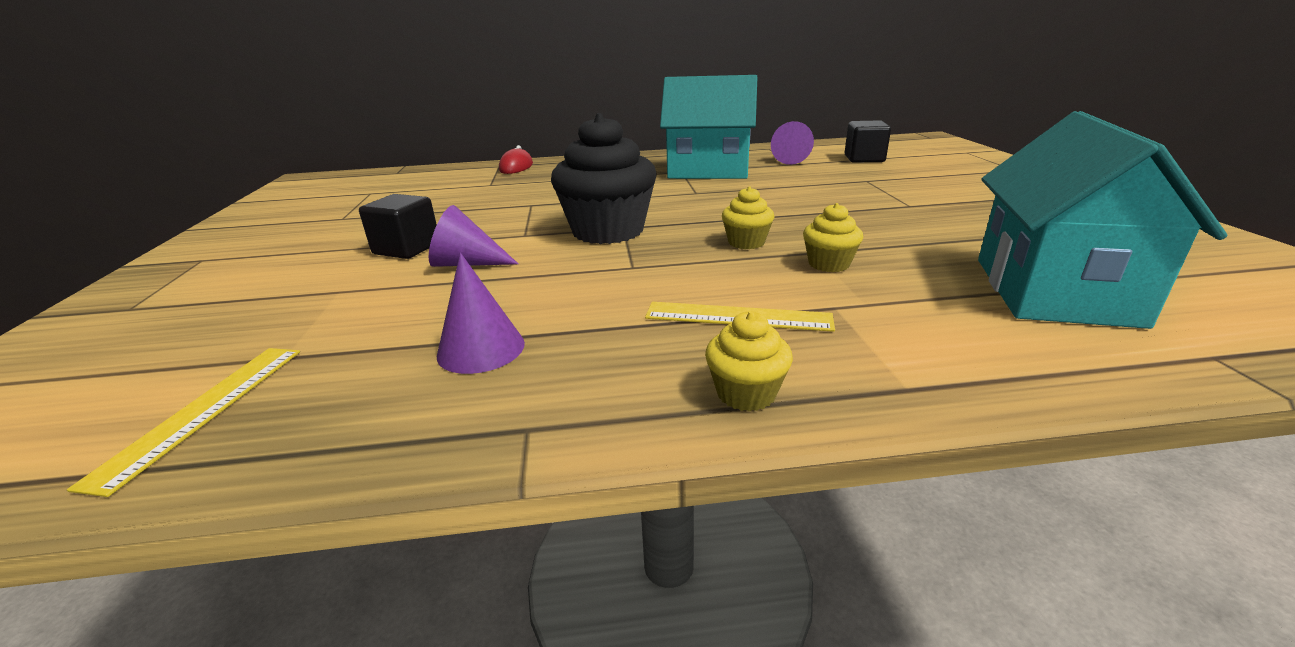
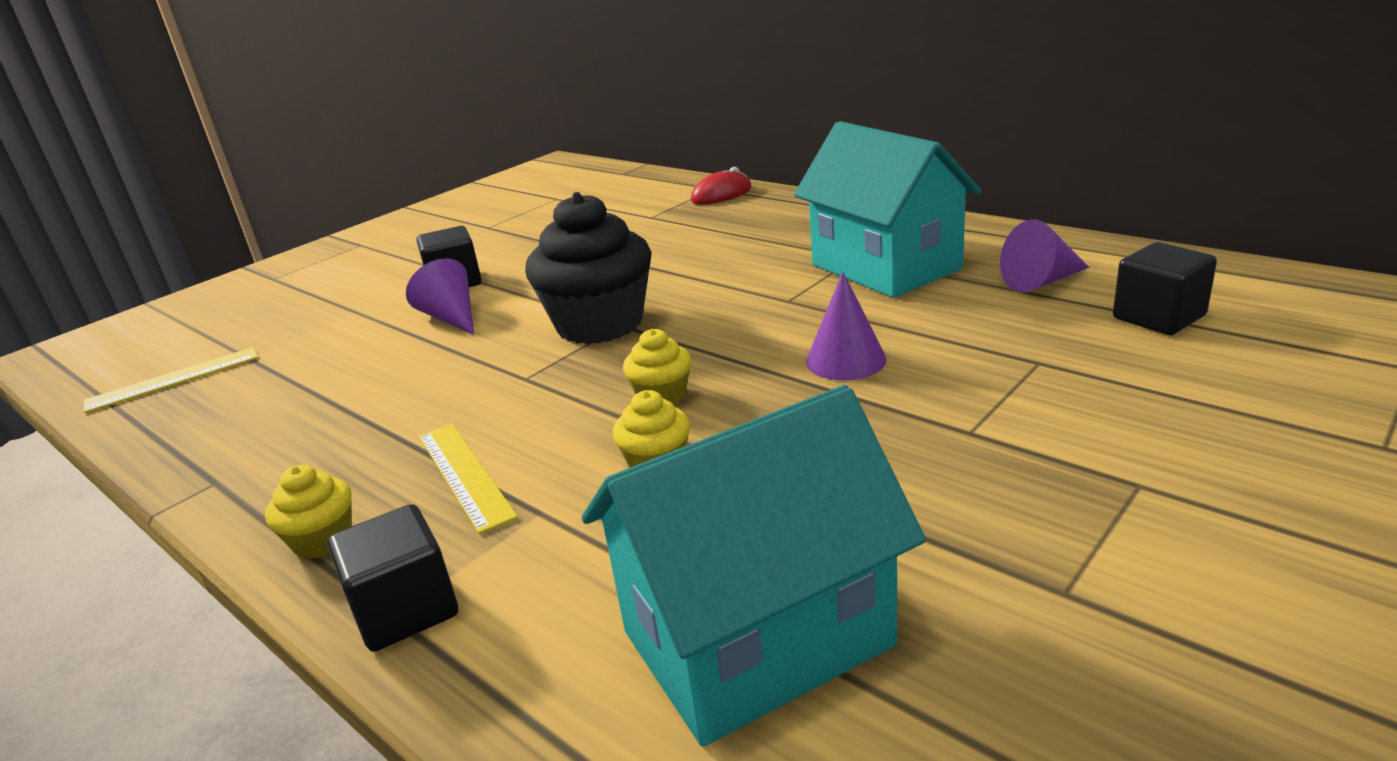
camera: 50 degrees right, 0 degrees up
purple cone [437,253,525,374] -> purple cone moved to [806,272,887,380]
none -> black cube [328,504,458,652]

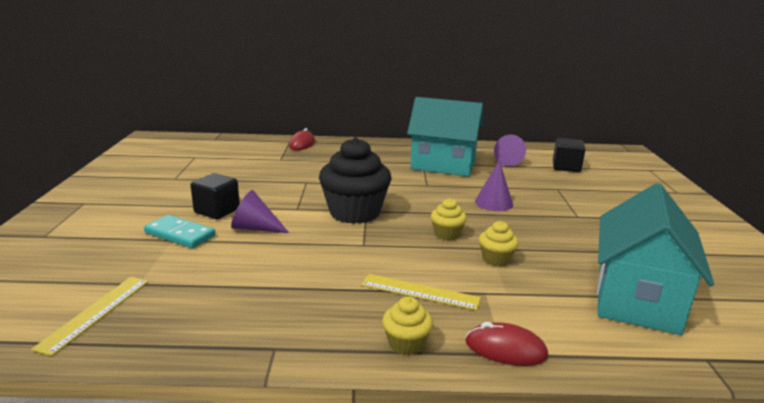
camera: 45 degrees left, 5 degrees down
black cube [328,504,458,652] -> red mouse [465,322,548,366]
none -> turquoise domino [144,215,216,248]

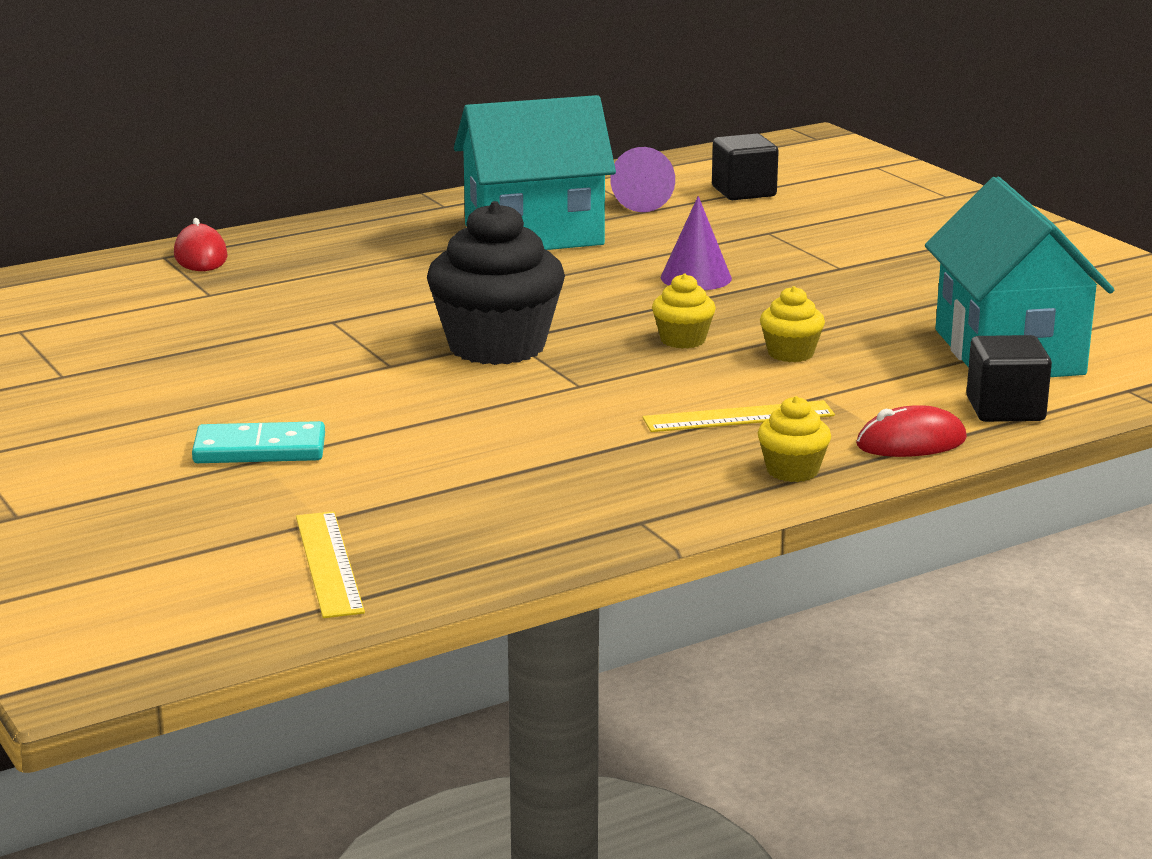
camera: 30 degrees left, 0 degrees up
black cube [190,173,240,219] -> black cube moved to [966,335,1052,422]
purple cone [231,190,289,233] -> none

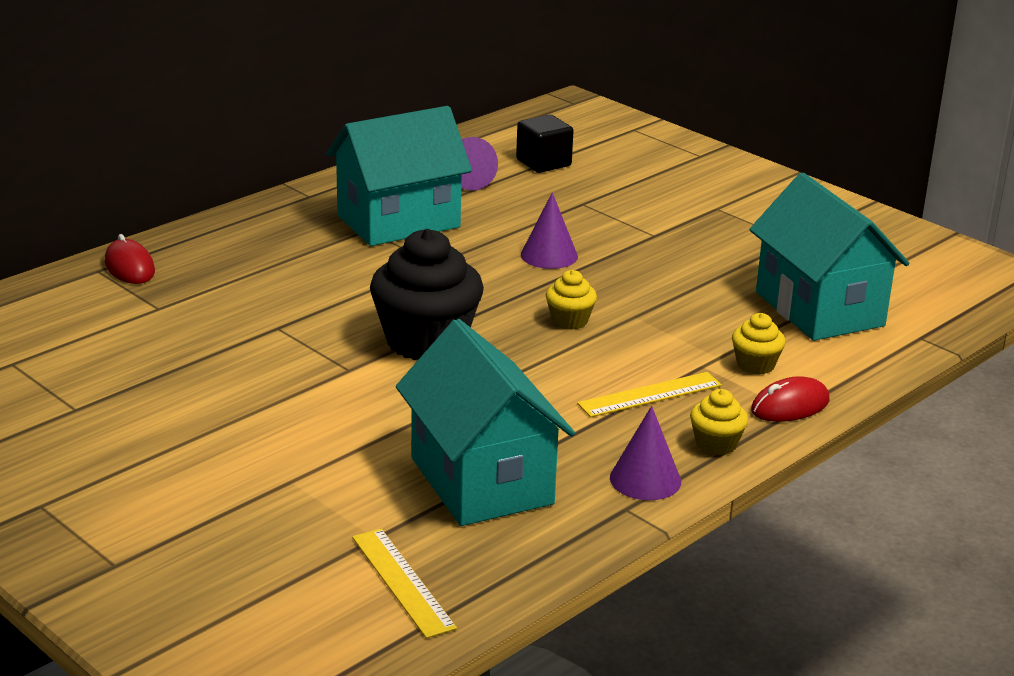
camera: 15 degrees left, 5 degrees up
turquoise domino [192,421,325,463] -> none
yellow cupcake [760,286,825,362] -> yellow cupcake moved to [732,313,786,375]
black cube [966,335,1052,422] -> none
none -> turquoise house [396,319,575,526]
none -> purple cone [610,406,681,500]

